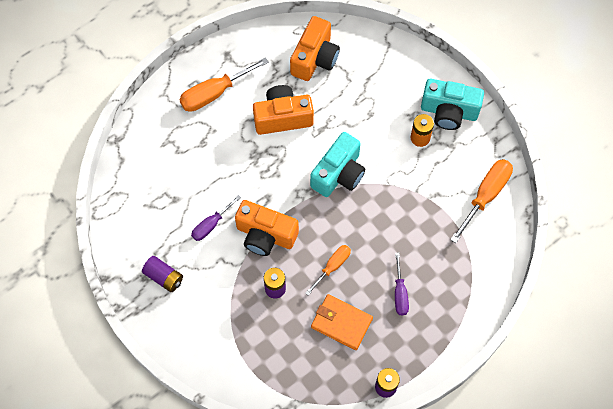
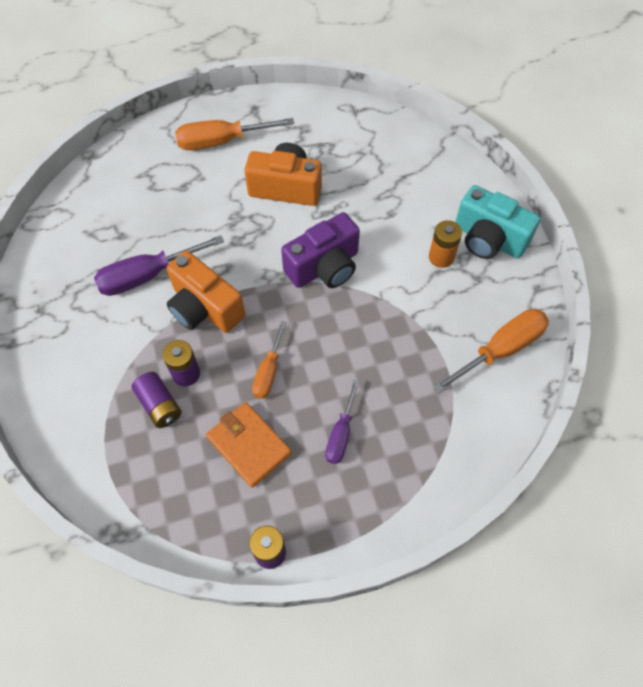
camera: 20 degrees right, 5 degrees down
purple battery [142,256,183,292] -> purple battery moved to [132,372,182,428]
purple screwdriver [191,195,241,241] -> purple screwdriver [94,235,224,296], size x1.63
orange camera [290,16,340,81] -> none
orange screwdriver [305,245,351,296] -> orange screwdriver turned 135 degrees clockwise [252,321,287,399]
turquoise camera [310,132,365,197] -> purple camera [281,212,360,288]

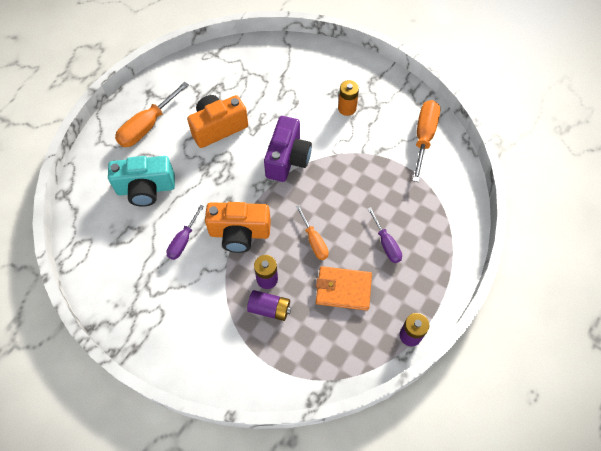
camera: 40 degrees left, 0 degrees up
purple screwdriver [94,235,224,296] -> purple screwdriver [166,205,204,260], size x0.61
turquoise camera [455,185,541,259] -> turquoise camera moved to [108,156,175,207]

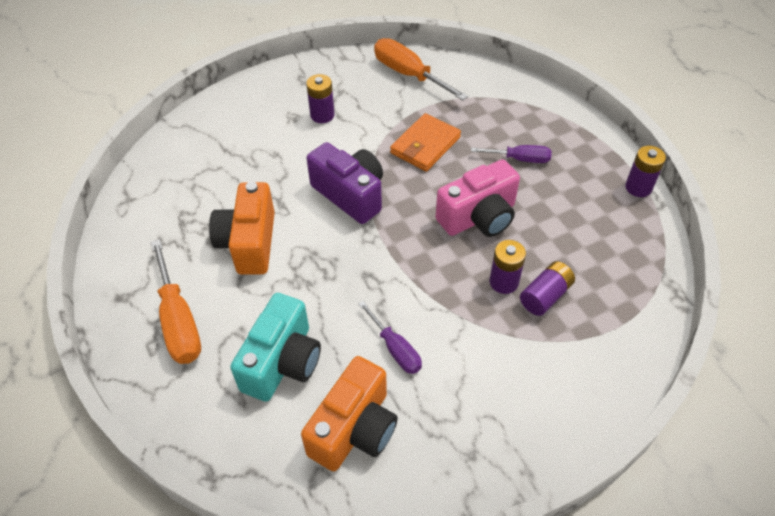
camera: 60 degrees left, 10 degrees down
orange camera [205,202,271,253] -> orange camera moved to [301,356,398,471]
orange screwdriver [296,205,329,260] -> pink camera [436,160,520,237]
orange wallet [316,266,372,311] -> orange wallet moved to [390,113,461,172]
orange battery [338,80,359,116] -> purple battery [306,74,335,123]

